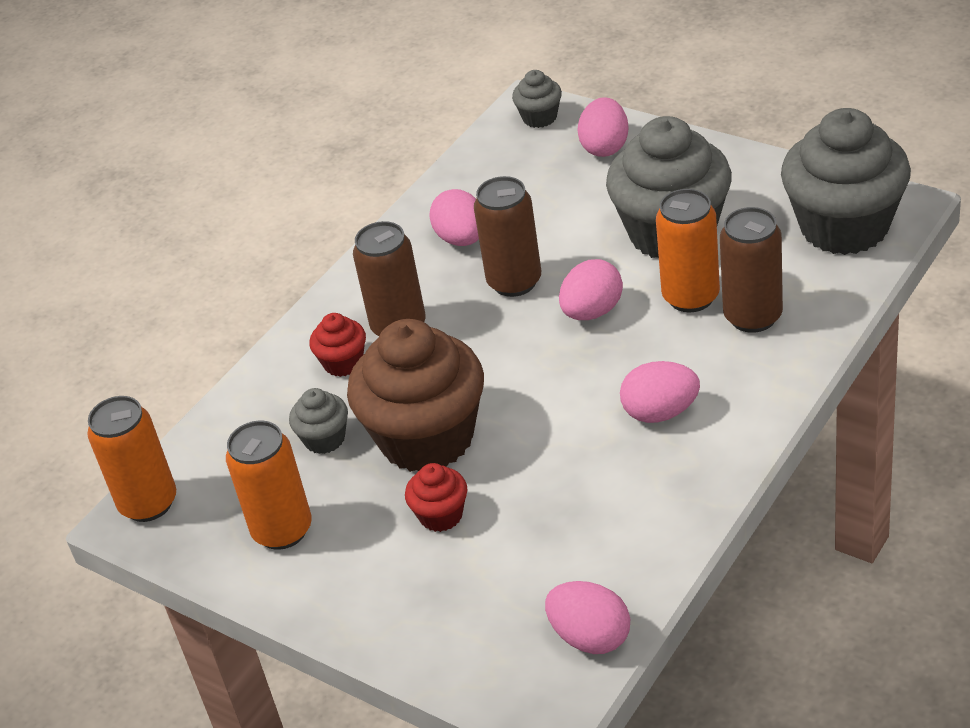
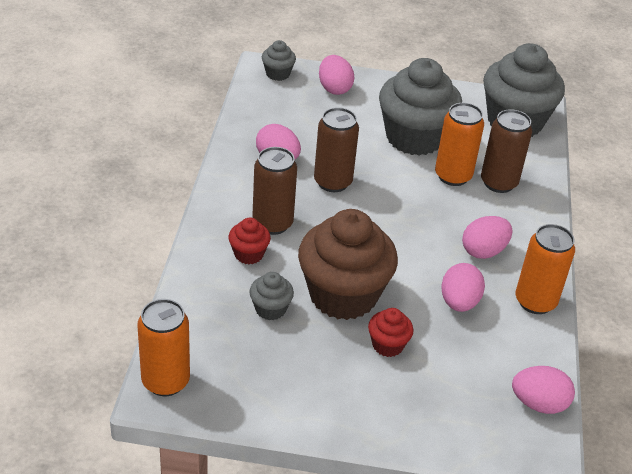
camera: 35 degrees left, 0 degrees up
orange can [226,421,312,550] -> orange can moved to [516,224,575,314]
pink egg [559,259,623,320] -> pink egg moved to [441,263,485,312]

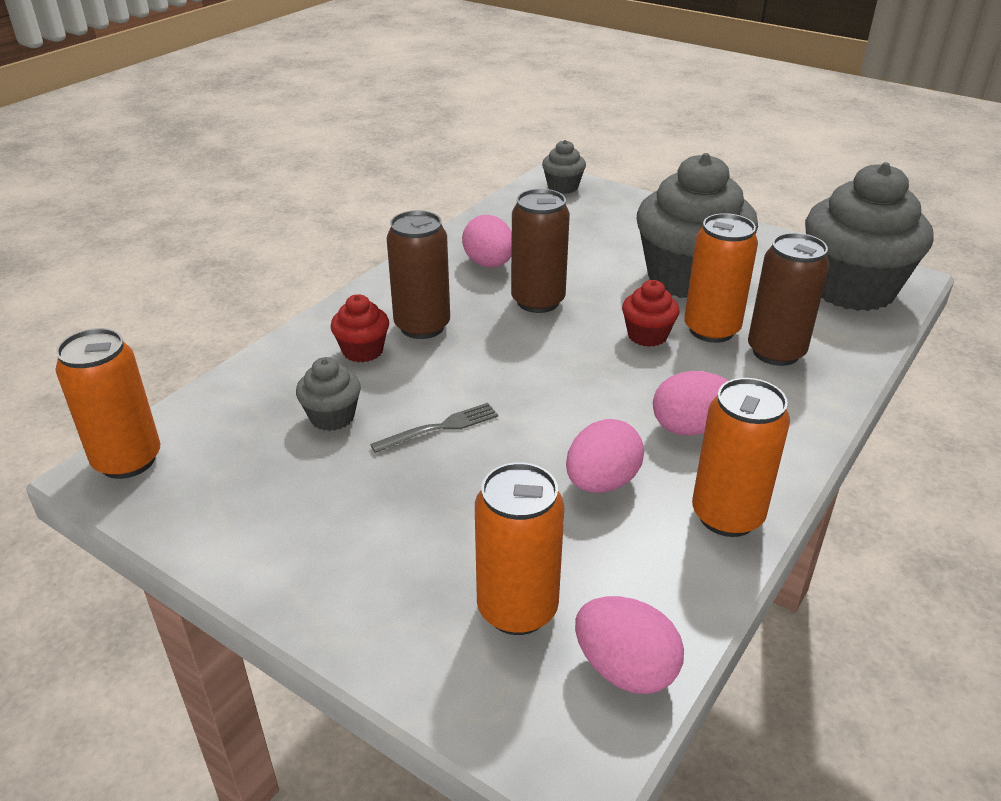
camera: 30 degrees right, 5 degrees down
brown cupcake [298,209,398,320] -> grey fork [370,403,498,453]
pink egg [319,55,354,95] -> none
red cupcake [368,308,414,357] -> red cupcake moved to [622,280,679,347]
none -> orange can [475,462,564,635]

